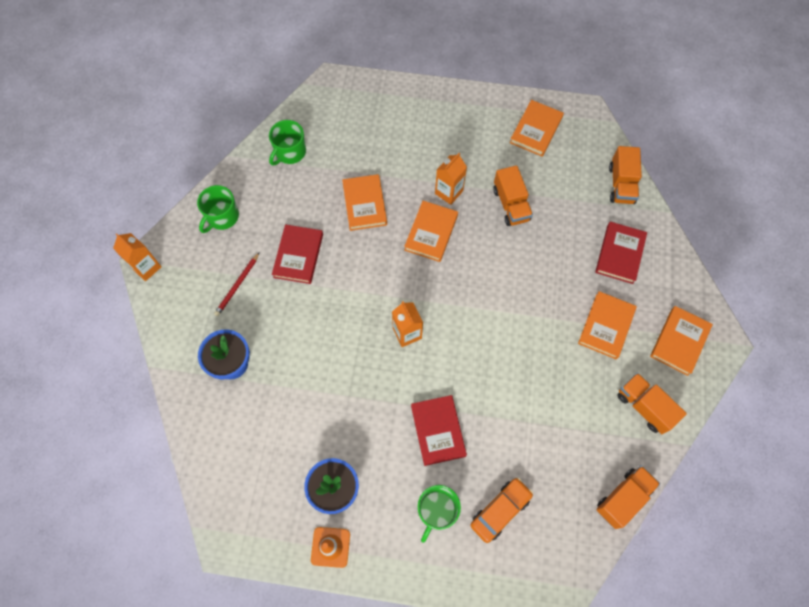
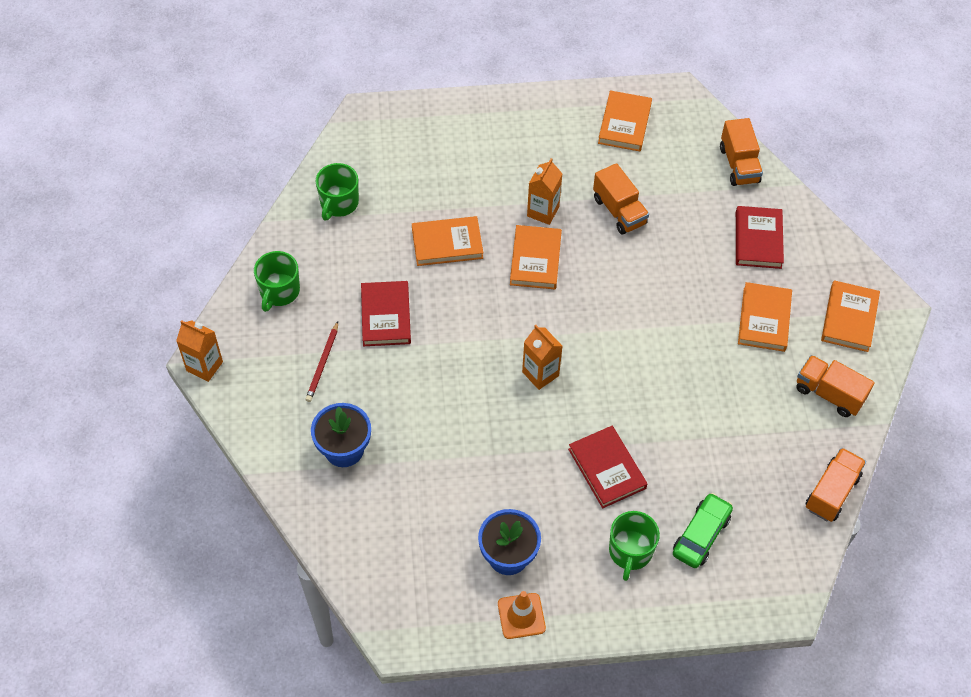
camera: 15 degrees left, 10 degrees down
orange book [342,174,387,231] -> orange book turned 75 degrees counterclockwise [412,216,483,266]
orange car [470,478,533,543] -> green car [673,493,733,568]

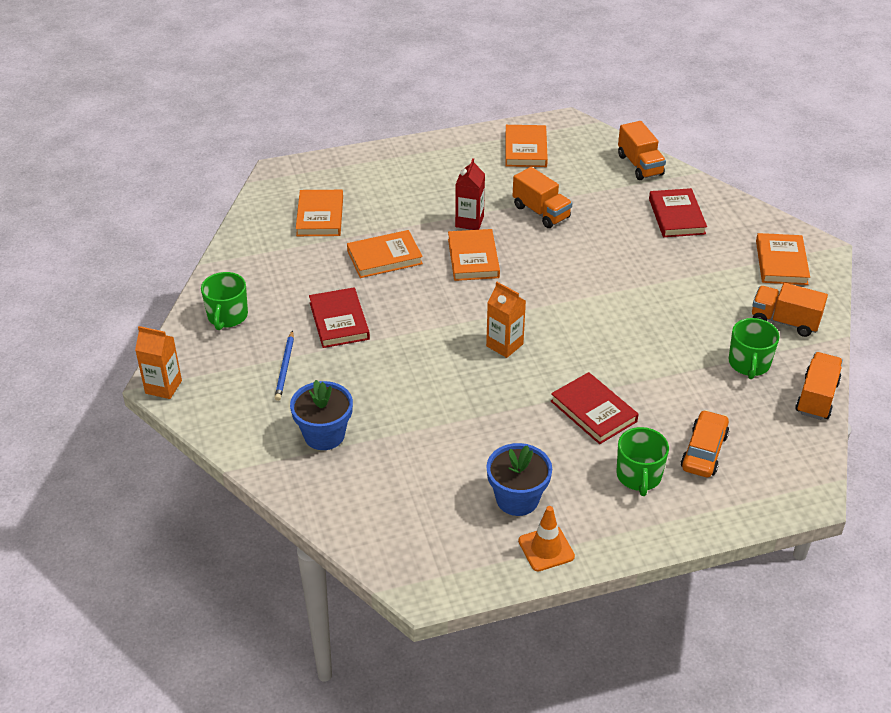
camera: 10 degrees left, 15 degrees down
red pencil [305,322,338,402] -> blue pencil [275,330,294,401]
green mug [316,163,359,221] -> green mug moved to [729,318,780,379]
orange carton [527,158,563,225] -> red carton [455,158,485,230]
green car [673,493,733,568] -> orange car [681,410,729,477]
orange book [738,282,792,352] -> orange book moved to [296,190,343,236]

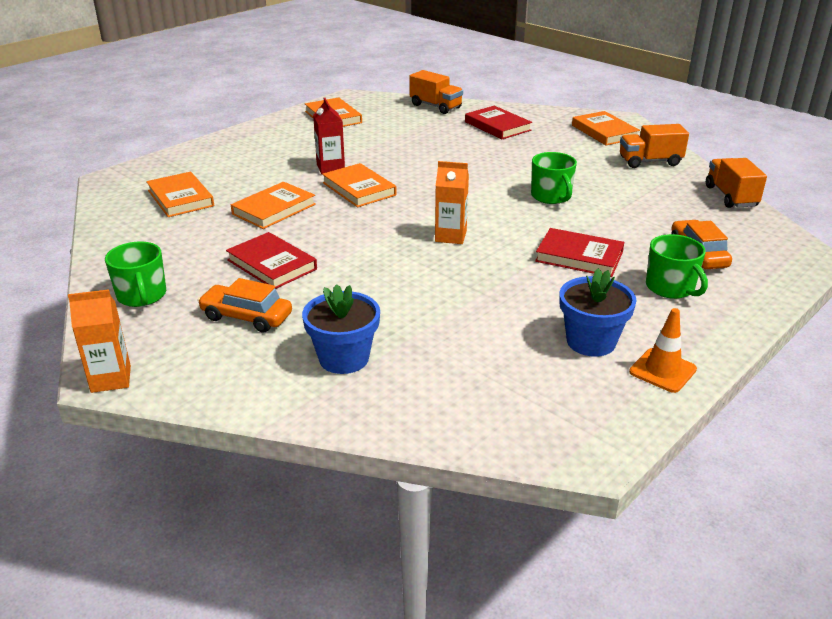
camera: 30 degrees left, 10 degrees down
blue pencil [275,330,294,401] -> orange car [197,278,292,332]
orange truck [513,167,572,228] -> none
green mug [729,318,780,379] -> green mug moved to [531,152,577,204]

